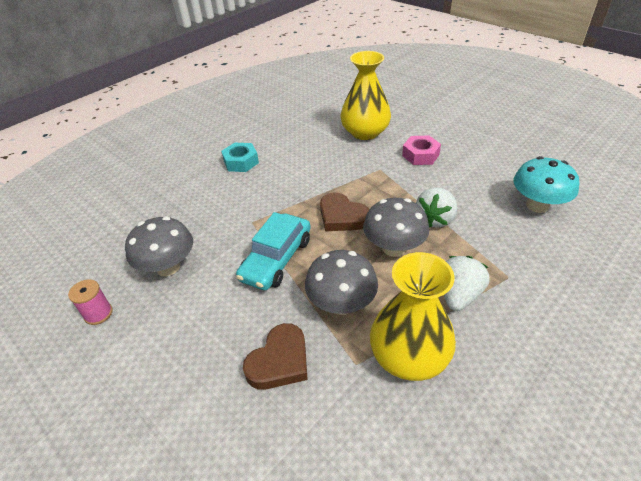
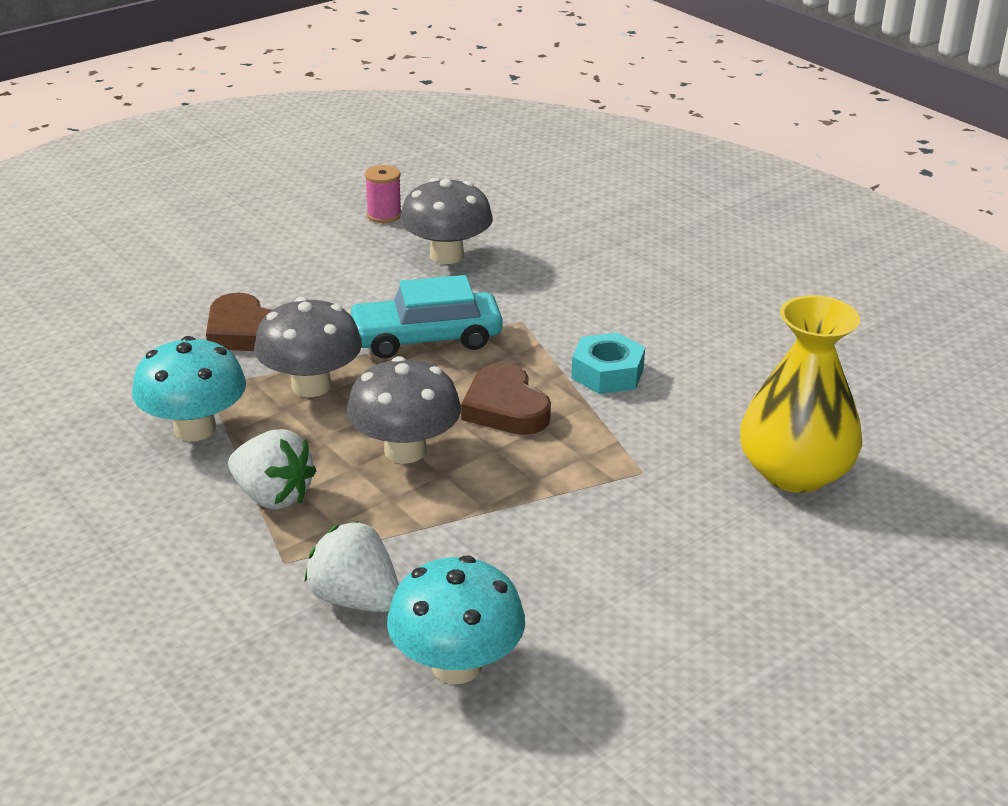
camera: 95 degrees right, 10 degrees down
turquoise nut [221,143,259,172] -> turquoise nut moved to [571,333,645,394]
turquoise car [236,212,311,290] -> turquoise car turned 45 degrees counterclockwise [347,275,503,358]
brown heart [320,192,369,231] -> brown heart turned 75 degrees counterclockwise [461,363,551,435]
yellow vase [370,252,456,381] -> turquoise mushroom [132,336,246,441]
pink nut [402,135,441,165] -> none
white strawberry [416,187,457,228] -> white strawberry moved to [305,521,399,612]

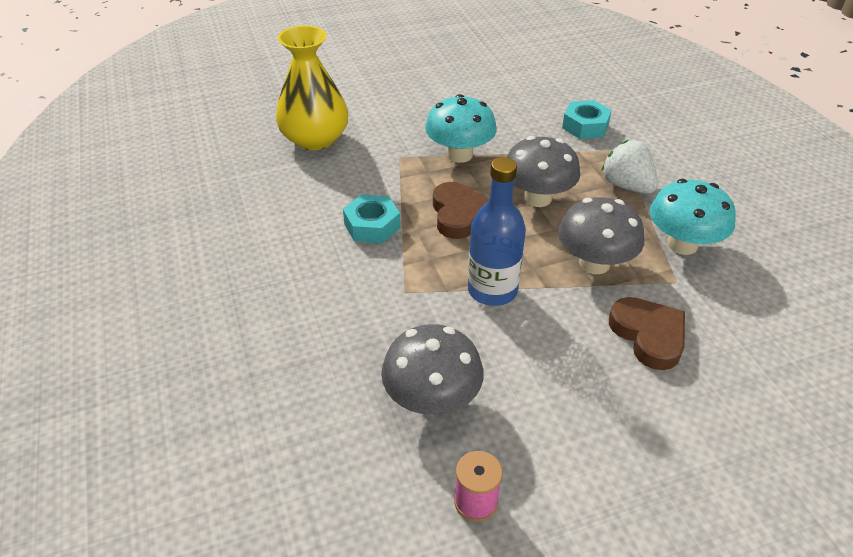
camera: 160 degrees left, 10 degrees up
white strawberry [305,521,399,612] -> turquoise nut [562,100,612,139]
turquoise car [347,275,503,358] -> blue bottle [468,157,526,306]
turquoise mushroom [387,556,525,684] -> turquoise mushroom moved to [425,94,497,163]

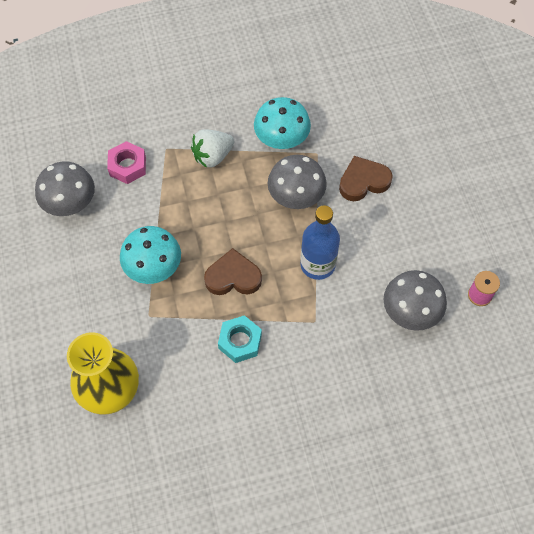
camera: 85 degrees left, 20 degrees up
grey mushroom [507,136,580,207] -> grey mushroom moved to [35,161,95,216]
turquoise nut [562,100,612,139] -> pink nut [107,141,146,184]

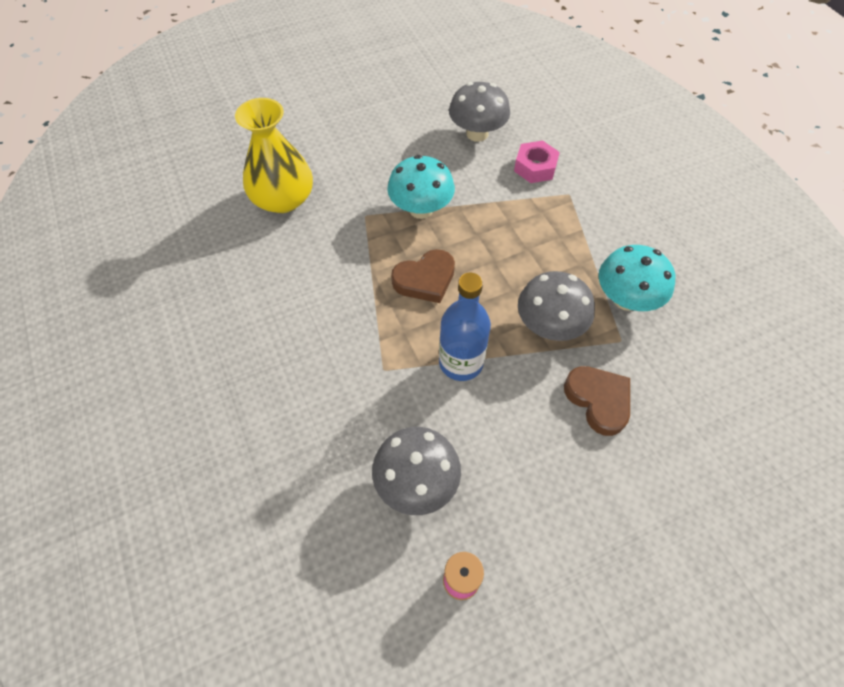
camera: 80 degrees right, 5 degrees down
white strawberry [191,129,234,168] -> none
brown heart [204,248,262,295] -> brown heart turned 75 degrees clockwise [391,249,455,303]
turquoise nut [218,315,262,363] -> none

